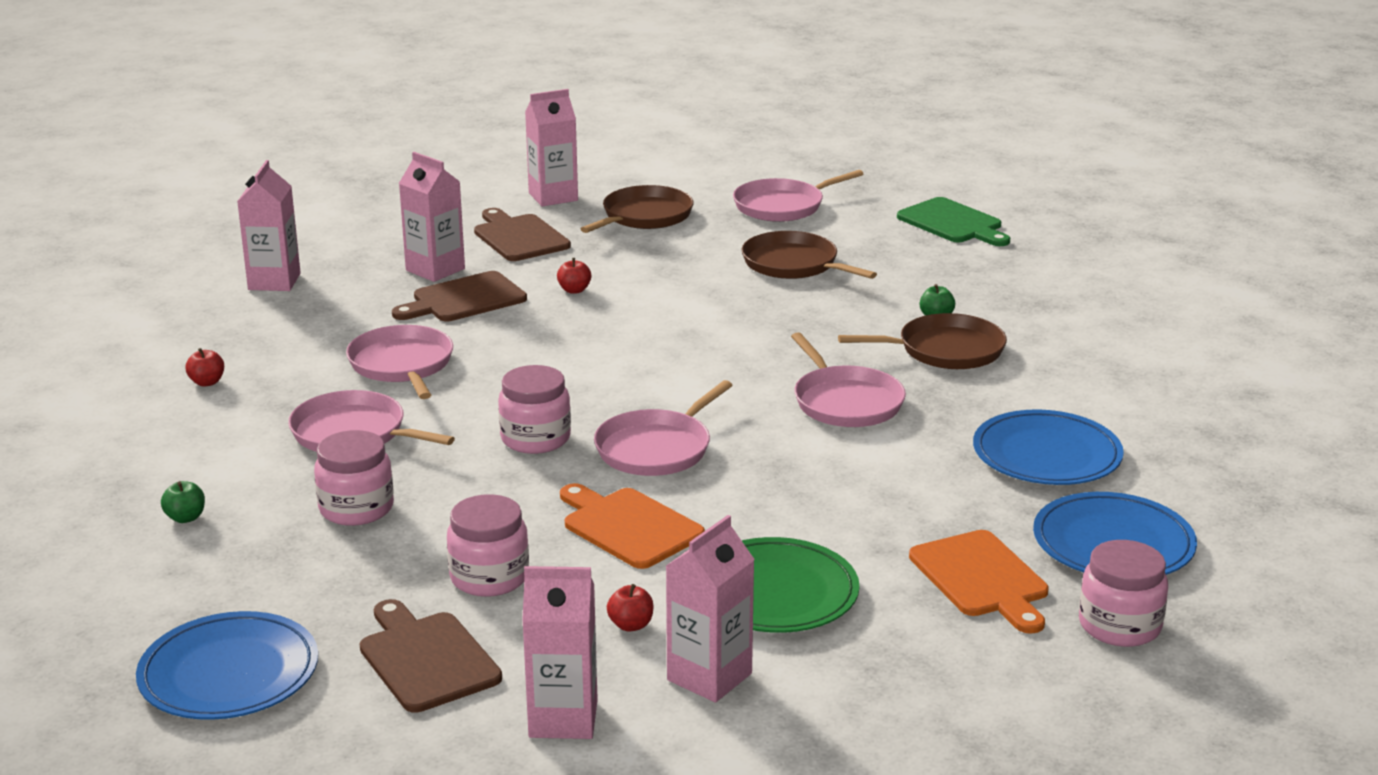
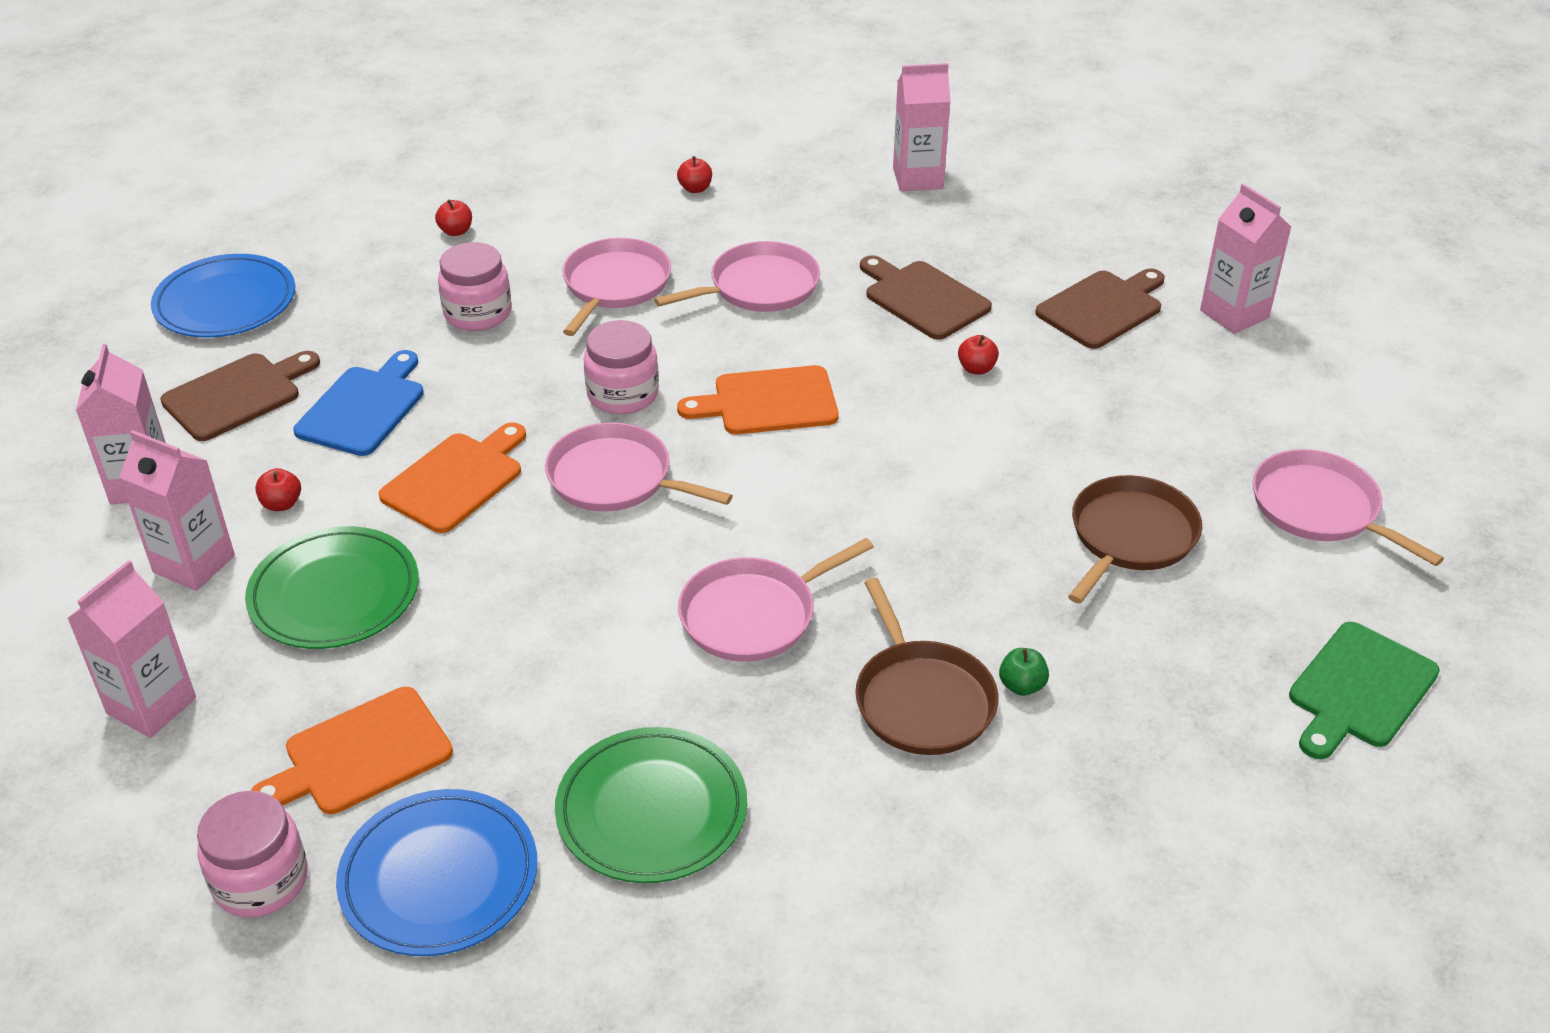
camera: 80 degrees right, 15 degrees up
green apple [161,481,205,523] -> red apple [435,199,472,236]
pink carton [399,152,465,282] -> pink carton moved to [67,560,196,738]
pink jar [447,494,529,597] -> blue cutting board [293,350,424,456]
brown pan [580,185,694,233] -> none
blue plate [973,410,1124,485] -> green plate [555,727,747,883]
none -> orange cutting board [677,365,839,434]

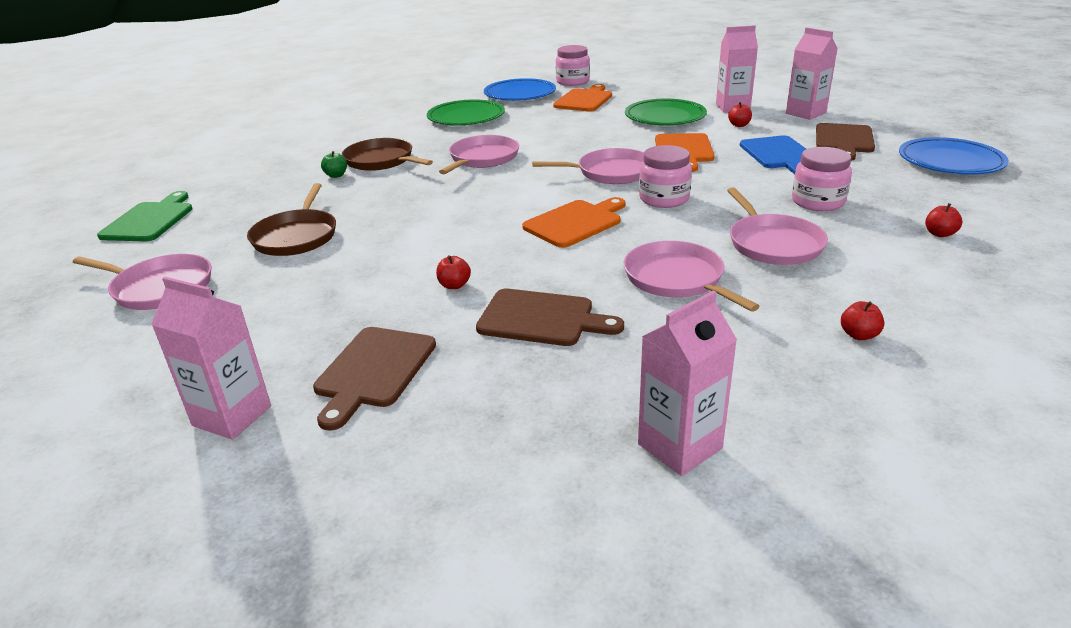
camera: 150 degrees right, 10 degrees down
pink carton [67,560,196,738] -> none
pink pan [654,241,820,312] -> pink pan turned 120 degrees clockwise [624,241,760,312]

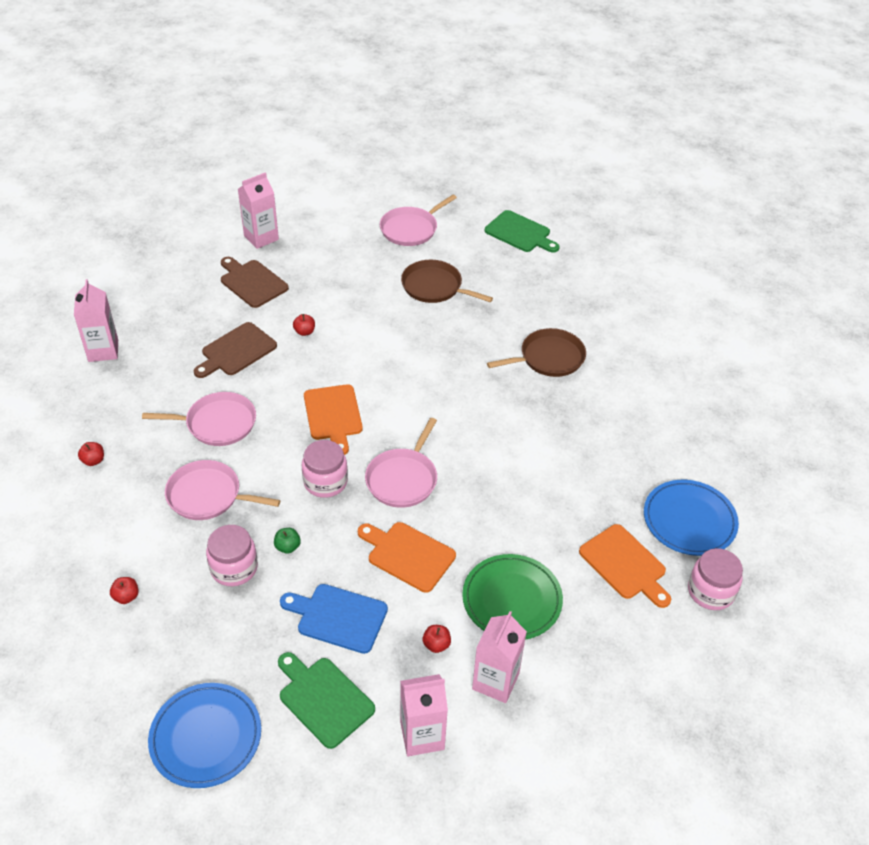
camera: 115 degrees right, 15 degrees up
green apple [321,151,347,178] -> green apple moved to [274,528,301,554]
green plate [427,99,505,125] -> none
pink pan [439,135,519,174] -> none
brown cutting board [816,123,875,161] -> green cutting board [278,652,375,749]

